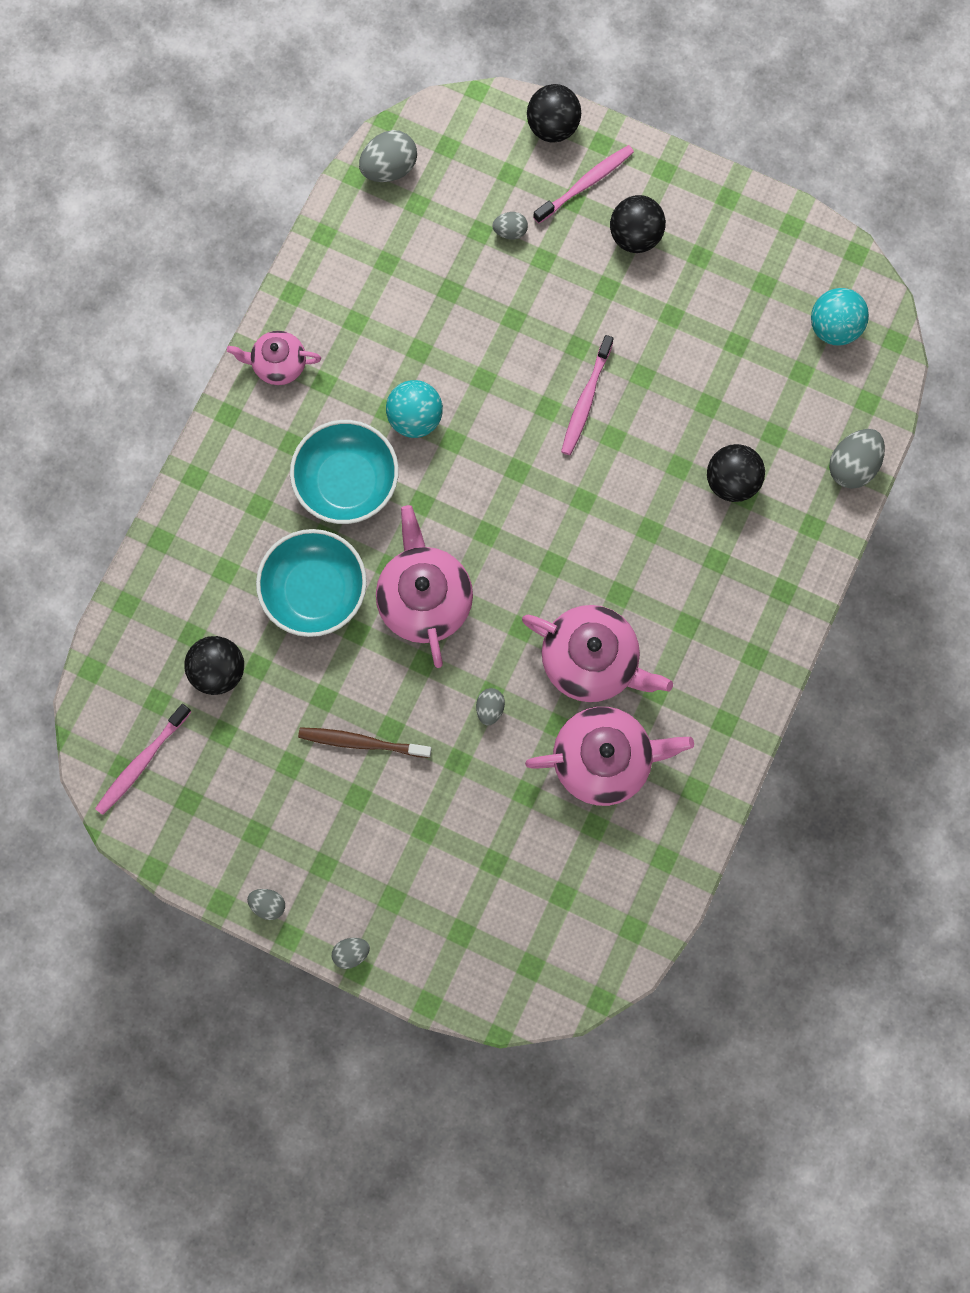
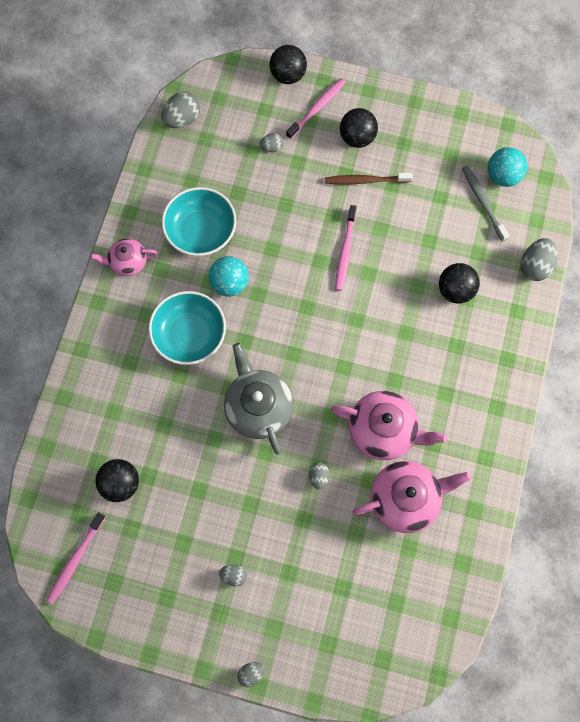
camera: 10 degrees left, 5 degrees down
grey egg [247,889,285,920] -> grey egg moved to [219,565,247,587]
turquoise bowl [256,529,367,637] -> turquoise bowl moved to [162,187,236,256]
brown toothbrush [298,727,432,758] -> brown toothbrush moved to [325,173,413,184]
pink teapot [376,505,473,668] -> grey teapot [224,343,294,454]
none -> grey toothbrush [462,165,509,241]

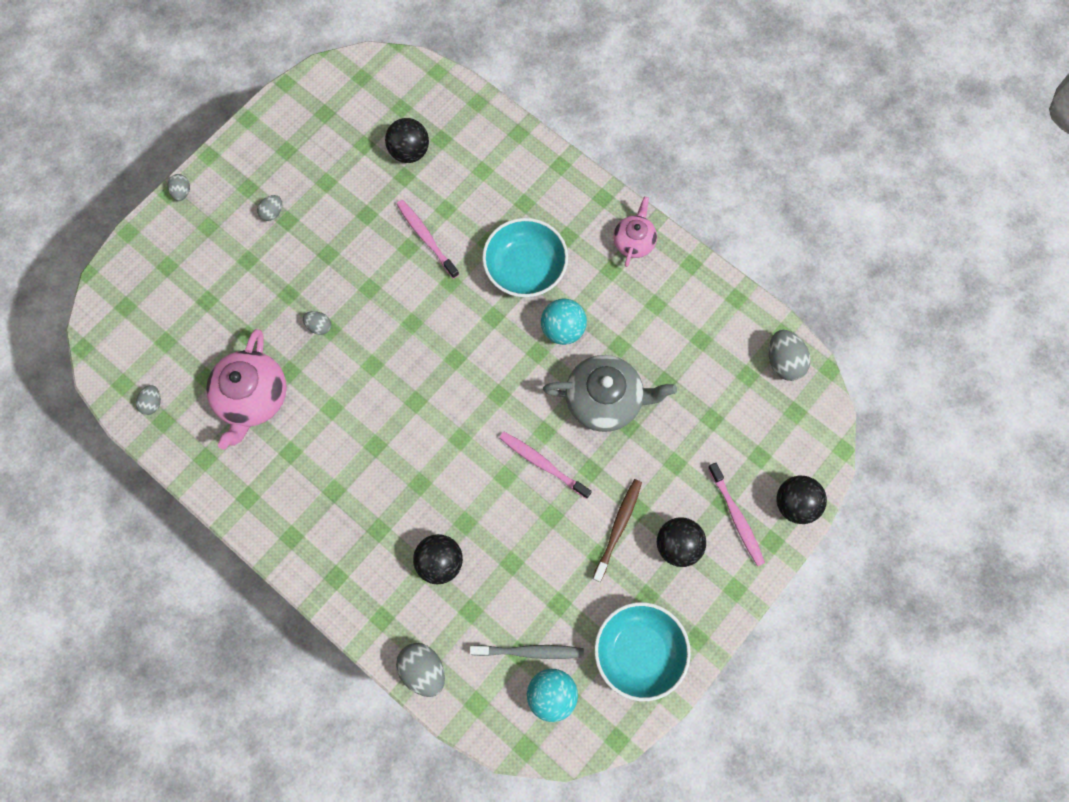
camera: 115 degrees right, 0 degrees up
pink toothbrush [46,512,105,604] -> pink toothbrush moved to [397,200,459,279]
turquoise bowl [162,187,236,256] -> turquoise bowl moved to [594,602,691,701]
grey teapot [224,343,294,454] -> grey teapot moved to [543,355,677,432]
grey egg [260,133,284,152] -> grey egg moved to [136,385,161,415]
pink teapot [331,391,447,460] -> none

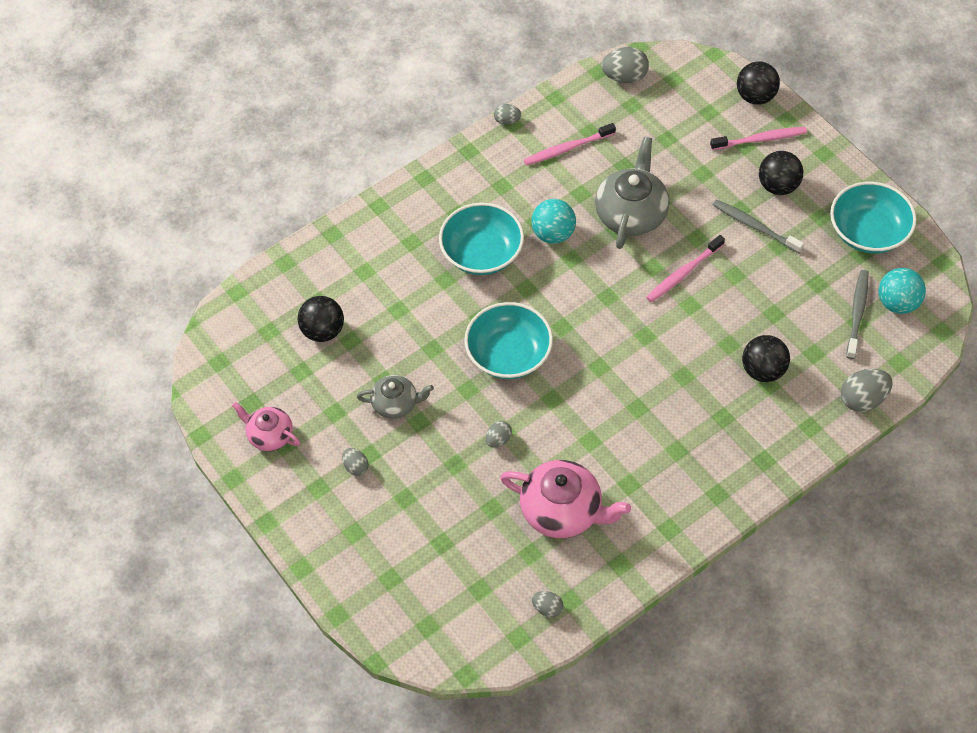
camera: 75 degrees left, 15 degrees down
grey egg [168,174,190,201] -> grey egg moved to [494,104,521,125]
pink toothbrush [397,200,459,279] -> pink toothbrush moved to [524,123,616,166]
brown toothbrush [593,479,642,582] -> grey toothbrush [713,199,804,253]
pink teapot [613,196,657,267] -> pink teapot moved to [232,402,300,451]
none -> grey teapot [357,375,434,419]
none -> turquoise bowl [464,302,553,379]

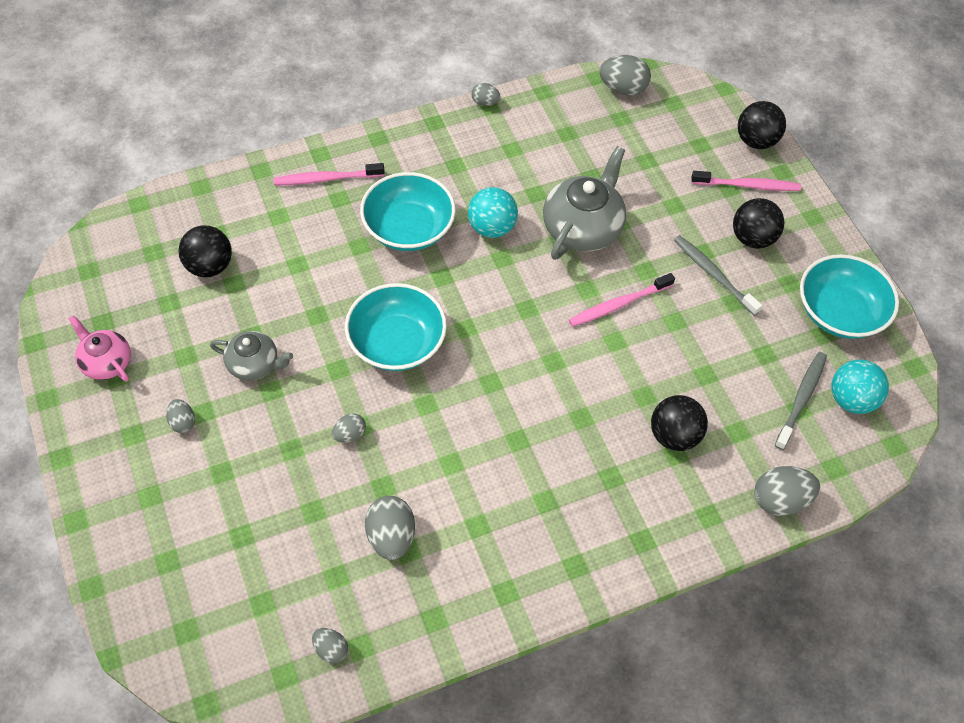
camera: 10 degrees right, 0 degrees up
pink teapot [500,460,631,538] -> grey egg [365,496,415,560]
pink toothbrush [524,123,616,166] -> pink toothbrush moved to [273,163,385,185]

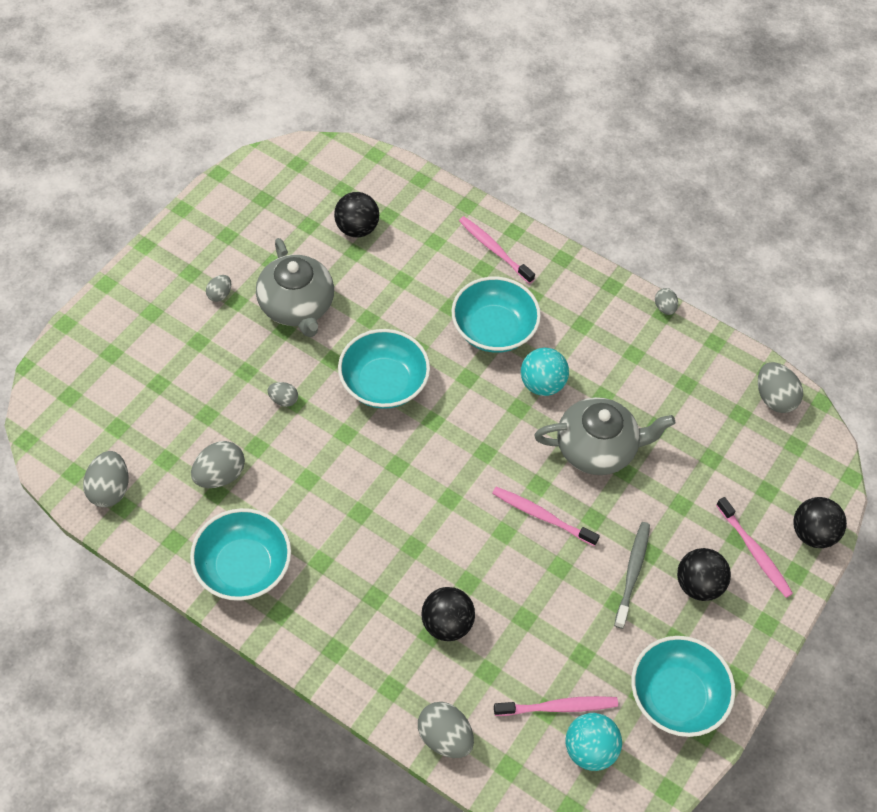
camera: 55 degrees right, 0 degrees up
pink teapot [69,315,131,382] -> none
grey teapot [210,331,293,381] -> grey teapot [256,238,334,337], size x1.69
grey egg [312,628,348,663] -> grey egg [83,451,128,507], size x1.75
grey toothbrush [775,352,827,450] -> pink toothbrush [494,696,618,716]
none -> turquoise bowl [190,508,291,601]

